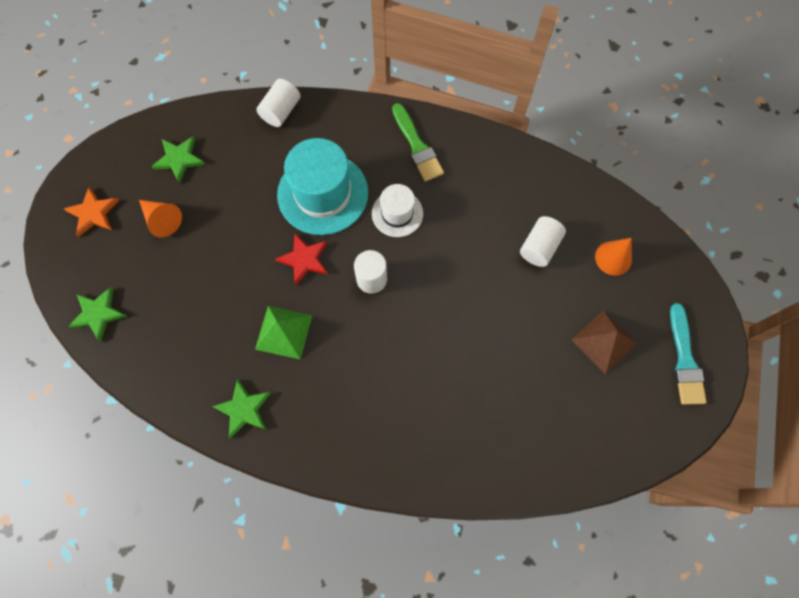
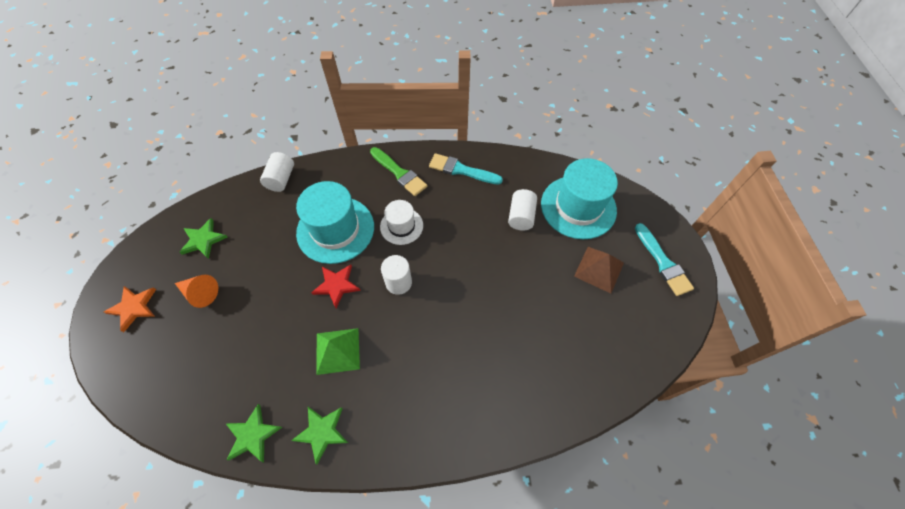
camera: 20 degrees left, 10 degrees down
green star [68,287,127,342] -> green star moved to [225,404,282,462]
orange cone [595,238,632,276] -> turquoise hat [541,158,618,239]
none -> turquoise brush [429,153,503,185]

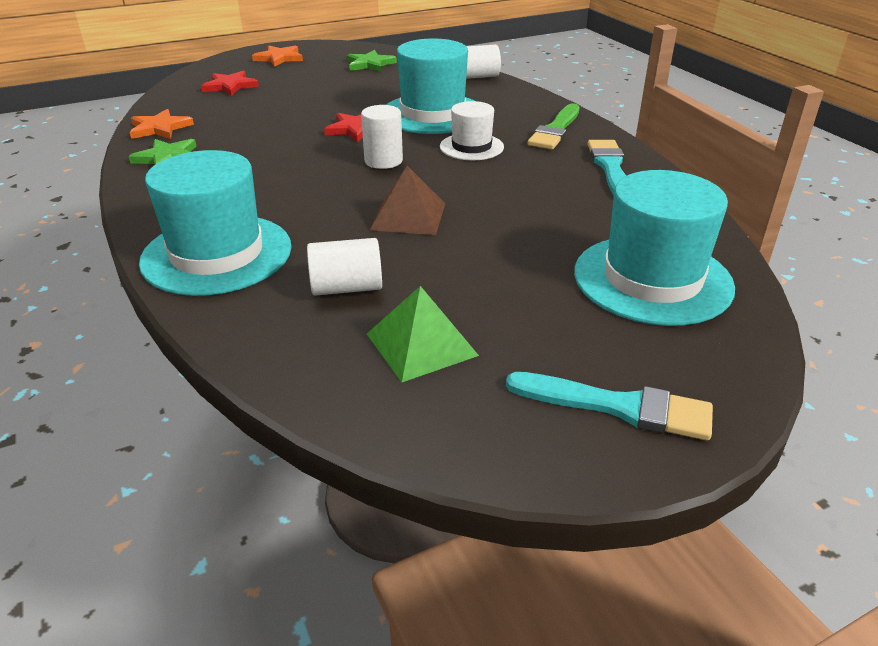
camera: 70 degrees right, 25 degrees down
orange cone [175,275,218,308] -> none
green star [225,404,282,462] -> orange star [130,109,194,139]
green pyramid [316,328,360,375] -> green pyramid moved to [367,286,479,382]
white cylinder [508,189,537,231] -> white cylinder moved to [307,238,382,296]
brown pyramid [574,247,624,294] -> brown pyramid moved to [370,166,445,235]
turquoise brush [635,223,694,296] -> turquoise brush turned 120 degrees counterclockwise [506,372,713,441]
none -> turquoise hat [139,150,292,296]
none -> red star [201,71,259,96]

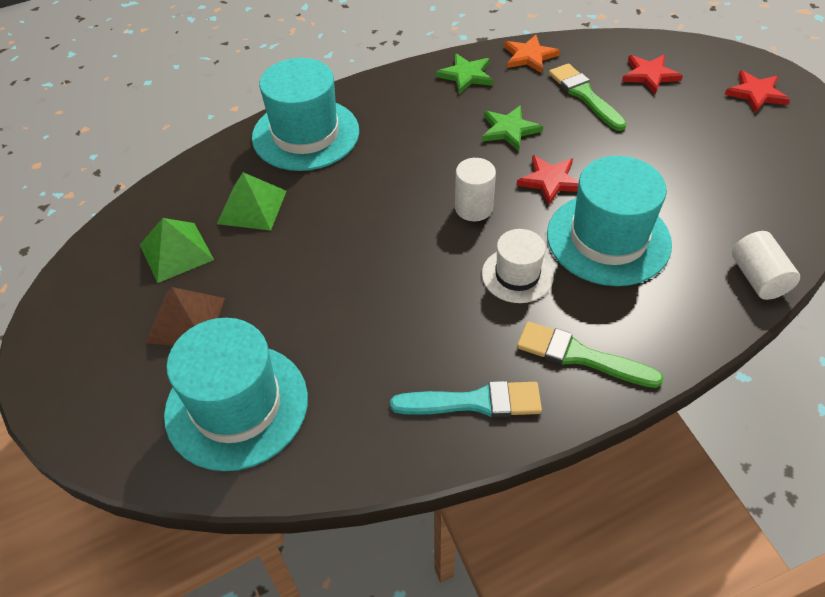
camera: 90 degrees right, 15 degrees up
orange star [252,45,303,67] -> red star [725,70,790,113]
white cylinder [307,238,382,296] -> green pyramid [217,172,287,231]
green star [347,50,397,72] -> green star moved to [482,105,543,151]
brown pyramid [370,166,445,235] -> brown pyramid moved to [146,287,225,346]
turquoise brush [506,372,713,441] -> none
none -> green brush [549,63,627,131]

